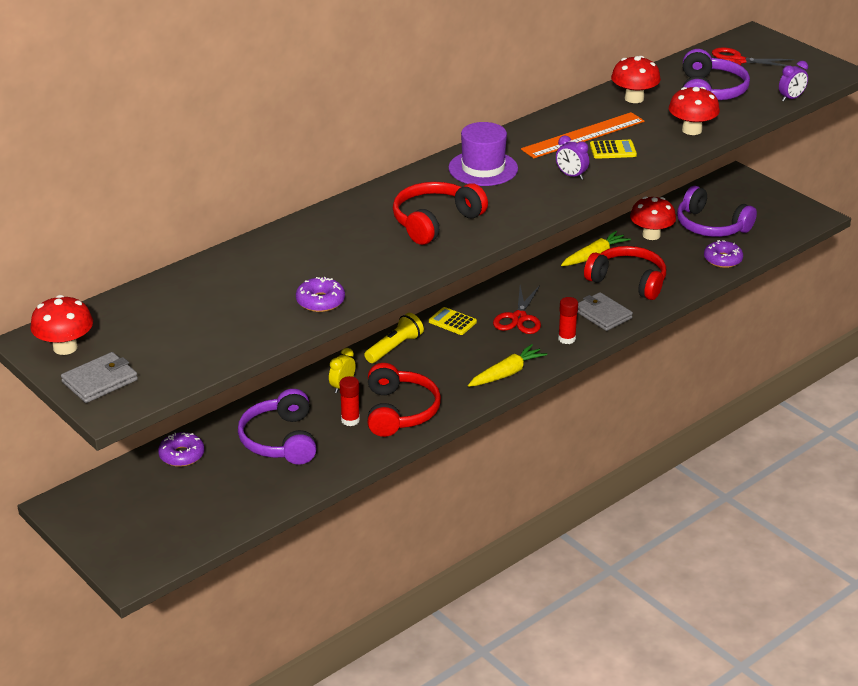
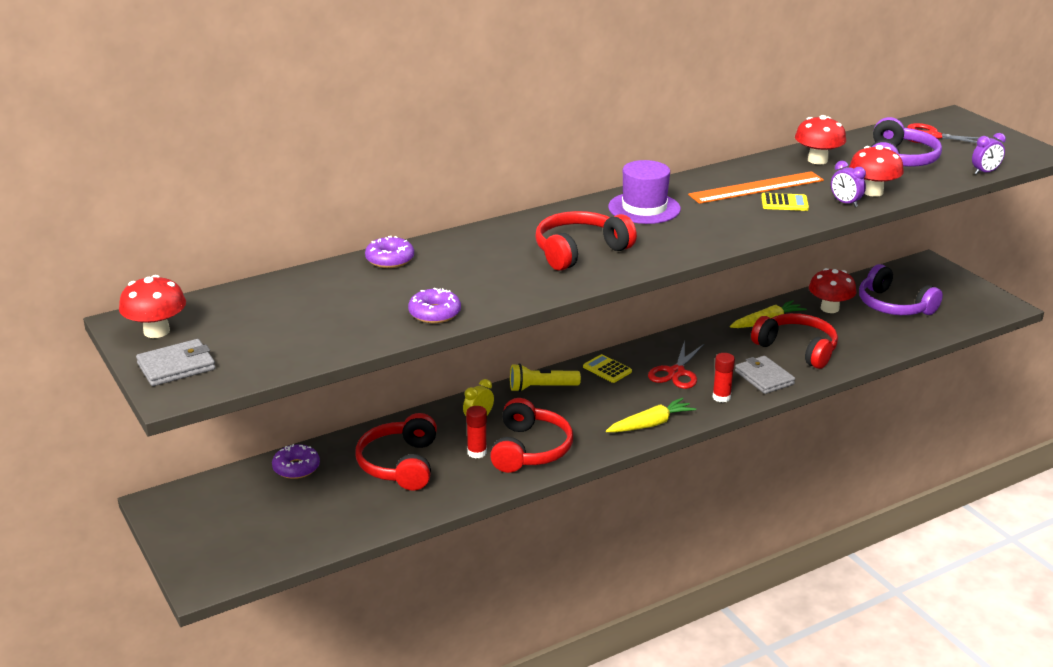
camera: 10 degrees right, 5 degrees down
purple headphones [238,389,317,465] -> red headphones [356,413,437,491]
yellow flashlight [364,313,424,363] -> yellow flashlight turned 150 degrees counterclockwise [510,364,581,392]
purple clock [556,135,589,180] -> purple clock moved to [831,161,866,207]
purple donut [704,240,743,268] -> purple donut moved to [365,236,414,268]

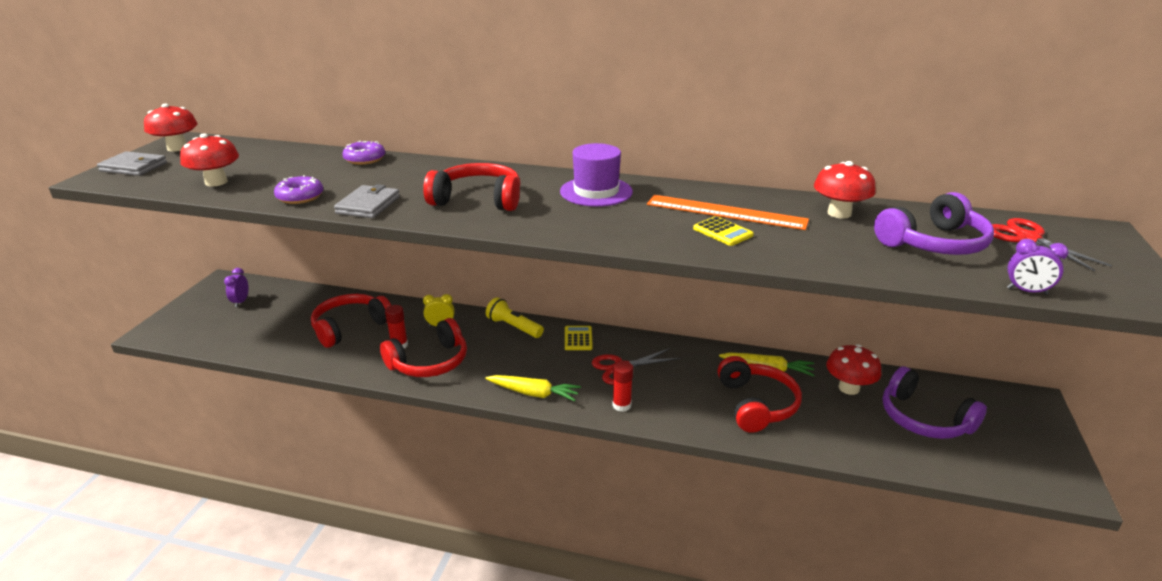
camera: 45 degrees right, 0 degrees up
purple donut [272,444,320,479] -> none
grey wallet [735,356,795,394] -> grey wallet moved to [334,184,400,218]
purple clock [831,161,866,207] -> purple clock moved to [224,268,248,307]
red mushroom [849,145,904,197] -> red mushroom moved to [180,133,239,187]
purple headphones [859,264,943,315] -> purple headphones turned 45 degrees counterclockwise [882,366,987,439]

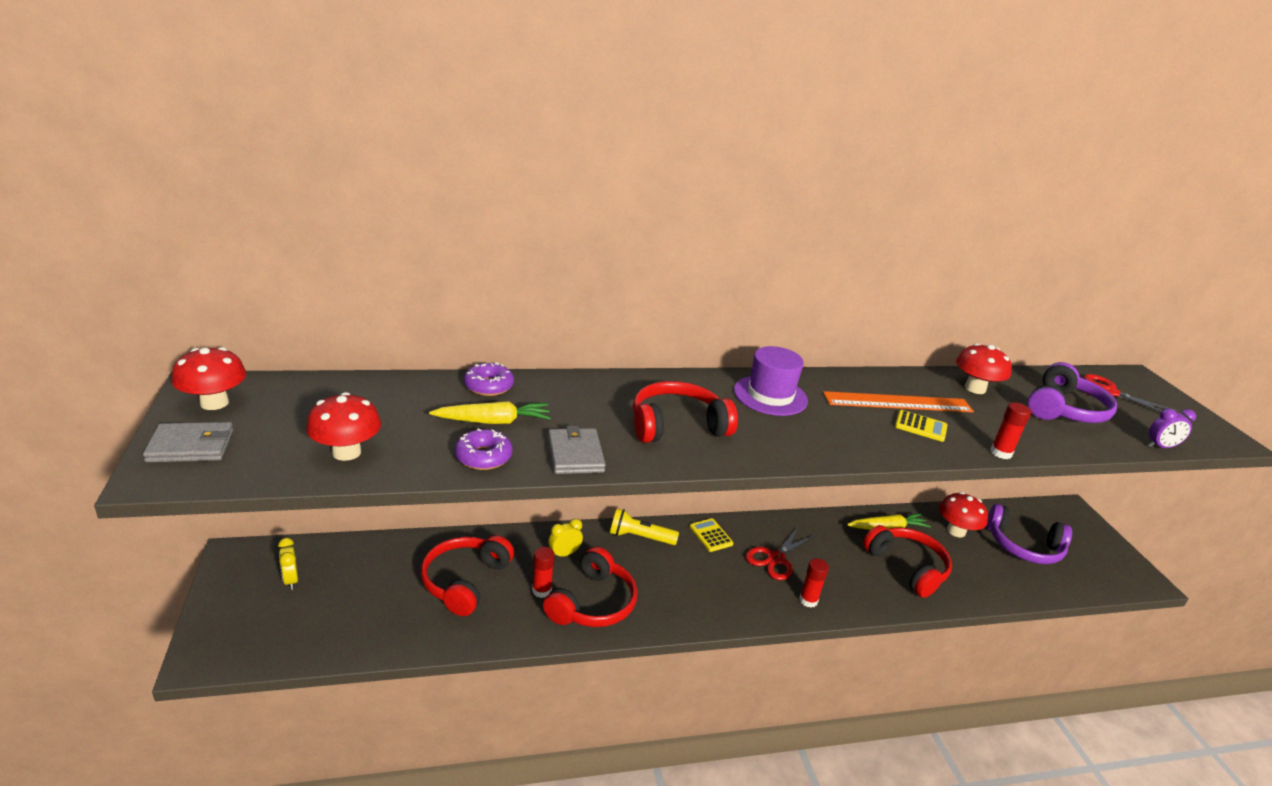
camera: 30 degrees left, 0 degrees up
purple clock [224,268,248,307] -> yellow clock [278,538,298,590]
yellow carrot [485,375,581,401] -> yellow carrot moved to [429,401,551,424]
none -> red glue stick [990,402,1031,459]

